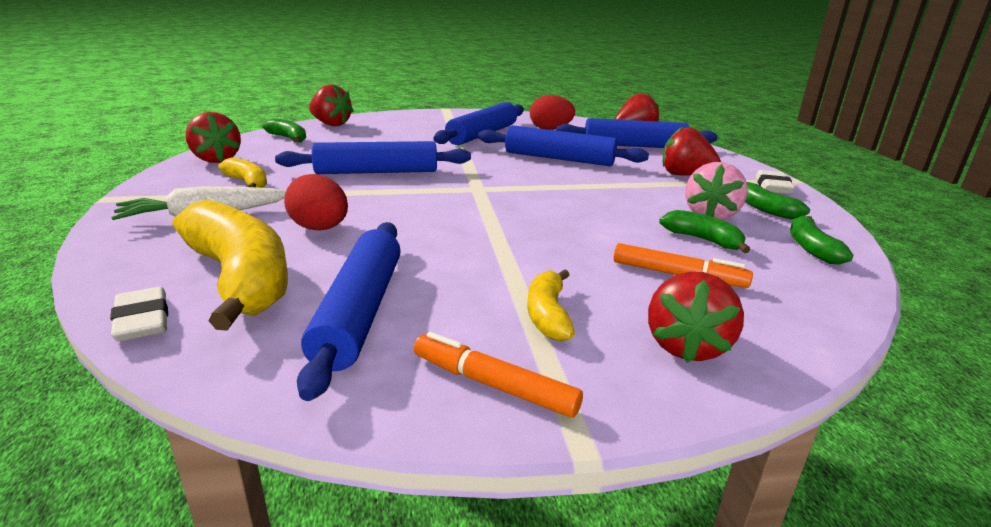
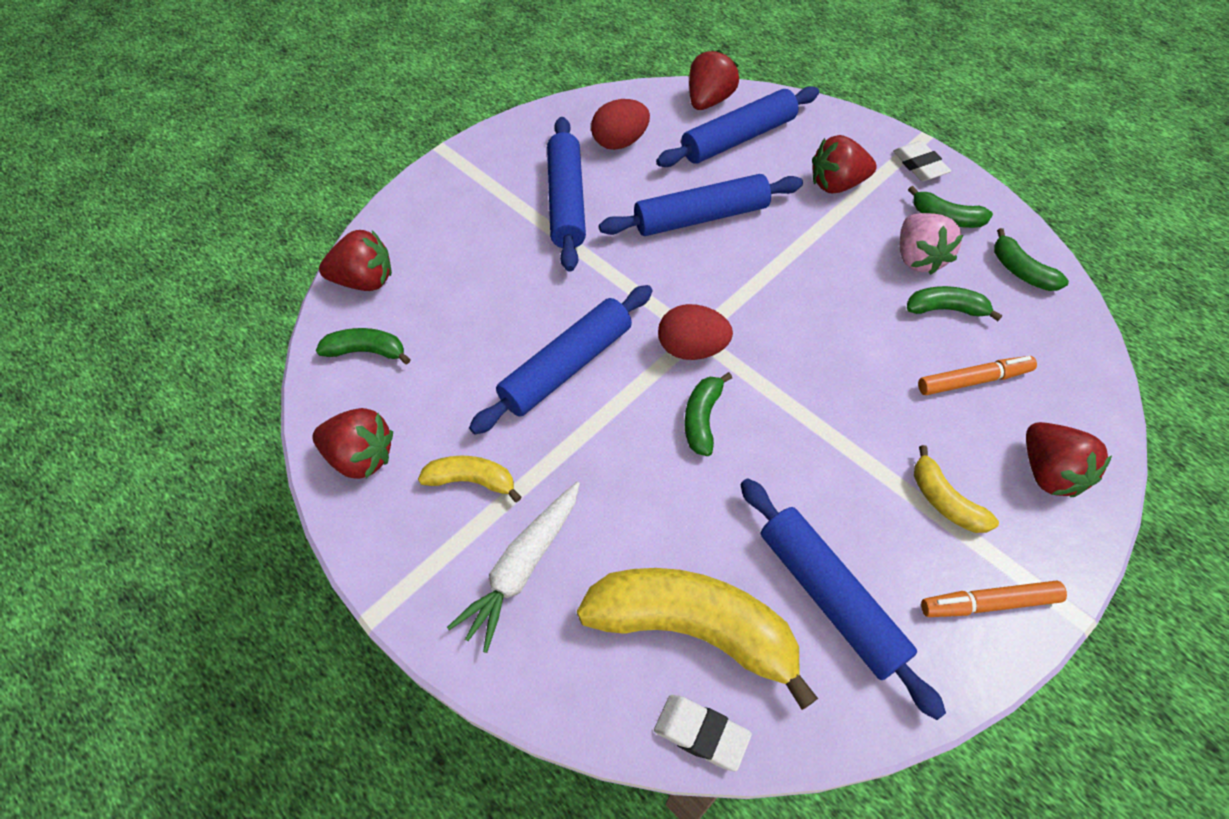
camera: 35 degrees left, 30 degrees up
red egg [284,174,348,230] -> red egg moved to [658,304,733,360]
none -> green banana [684,372,732,456]

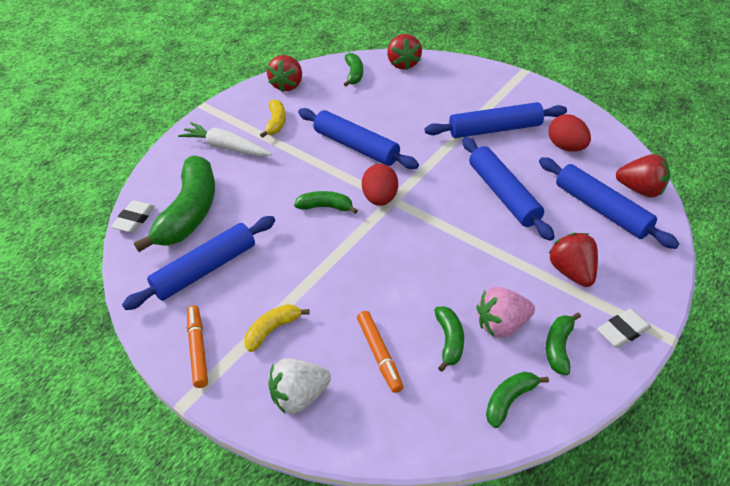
camera: 85 degrees right, 10 degrees down
yellow banana [577,568,818,710] -> green banana [134,155,215,252]
red strawberry [1026,422,1112,497] -> white strawberry [269,358,331,414]

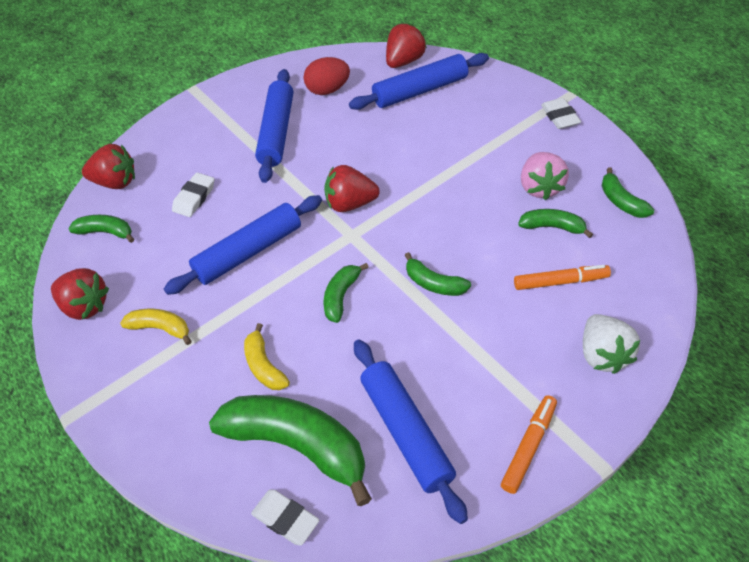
camera: 75 degrees left, 5 degrees up
white carrot [178,122,272,156] -> none
orange marker [187,305,208,388] -> orange marker turned 120 degrees clockwise [501,395,557,494]
yellow banana [244,304,310,352] -> yellow banana moved to [244,323,290,390]
red egg [362,164,398,206] -> none
blue rolling pin [462,137,555,241] -> none
green banana [546,312,581,375] -> green banana moved to [405,252,471,296]
red strawberry [549,233,598,287] -> red strawberry moved to [324,165,380,212]
none -> white eraser [172,172,214,217]

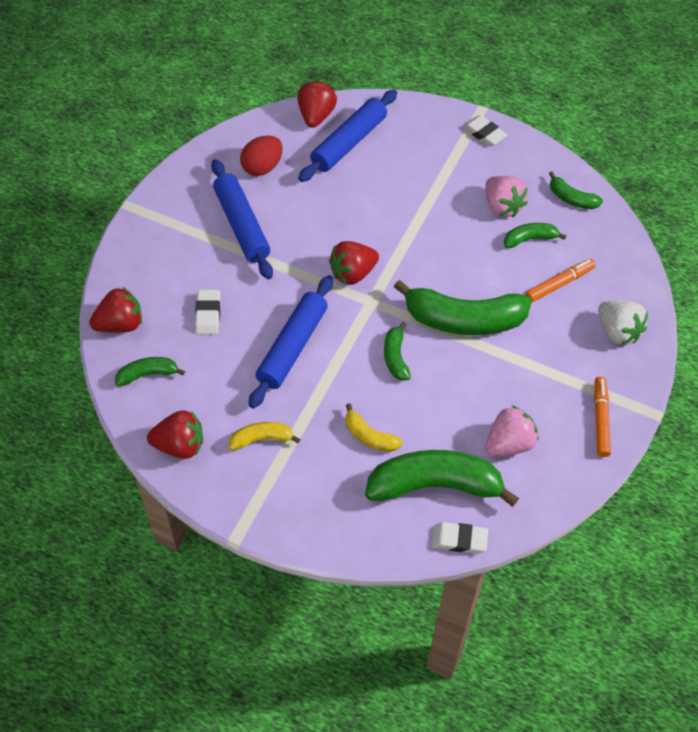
camera: 30 degrees left, 5 degrees up
blue rolling pin [354,340,468,524] -> pink strawberry [485,405,539,457]
green banana [405,252,471,296] -> green banana [394,280,532,335], size x2.06

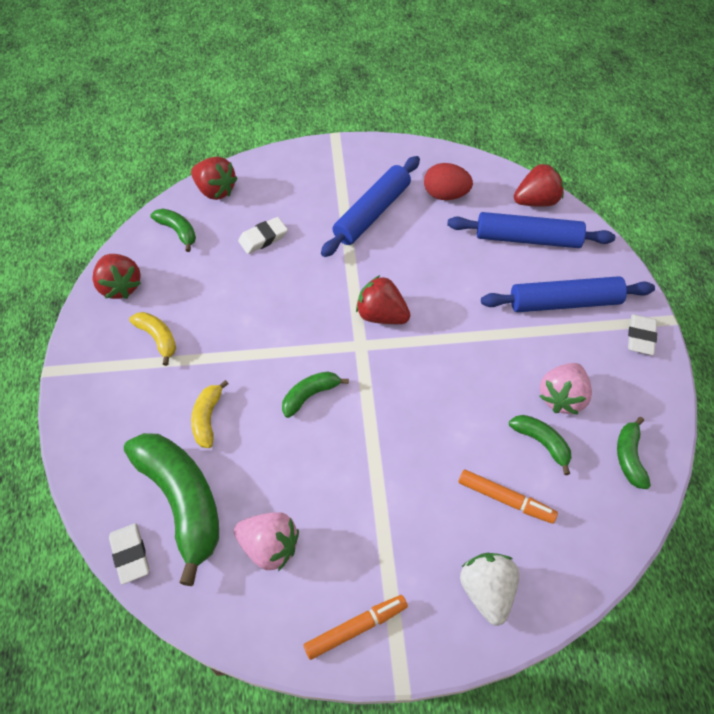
camera: 60 degrees right, 0 degrees up
blue rolling pin [249,275,333,409] -> blue rolling pin moved to [481,276,655,312]
green banana [394,280,532,335] -> none
white strawberry [598,301,648,345] -> white strawberry turned 150 degrees clockwise [460,553,519,626]

